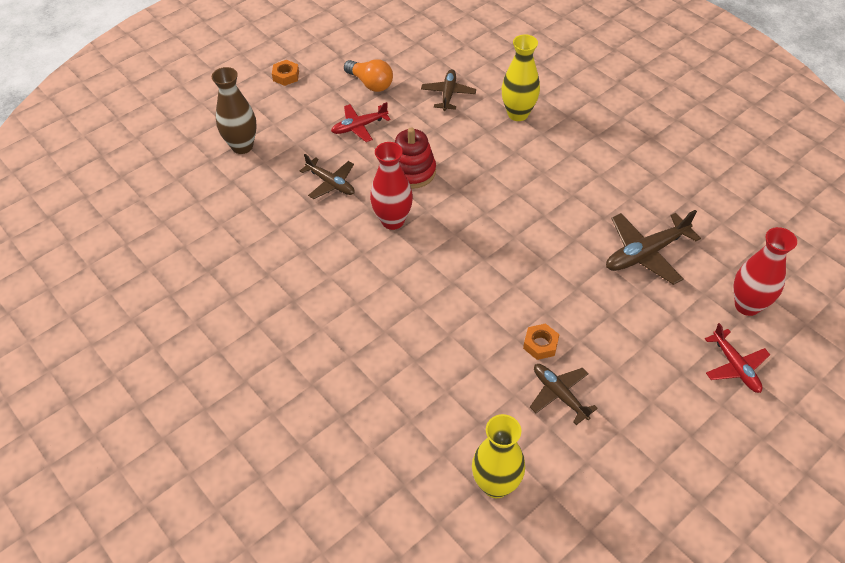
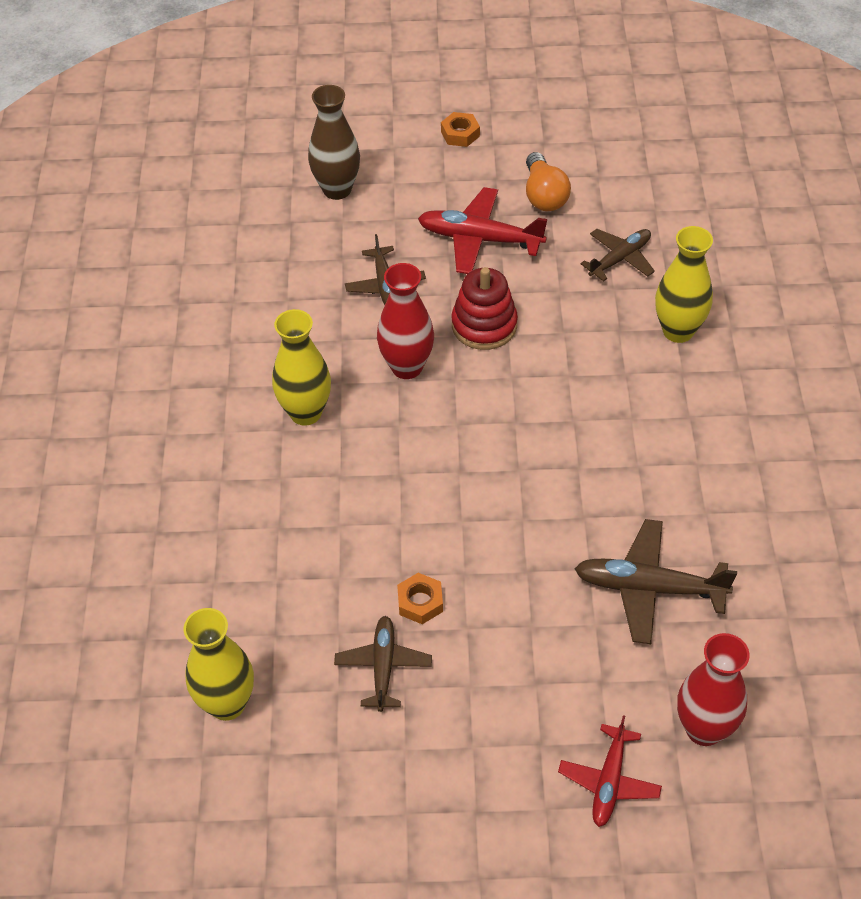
camera: 40 degrees right, 0 degrees up
red plane [331,102,390,142] -> red plane [418,187,547,274], size x1.52
none -> yellow vase [272,309,331,426]

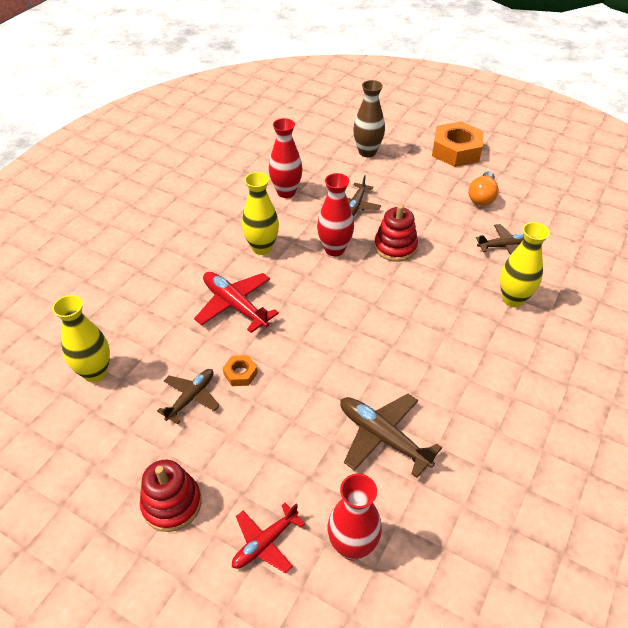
camera: 30 degrees right, 5 degrees down
red plane [418,187,547,274] -> red plane moved to [194,272,279,333]
orange nut [441,112,480,147] -> orange nut [432,121,484,167], size x2.18
none -> red stacking toy [140,460,202,532]
none -> red vase [269,118,303,198]

